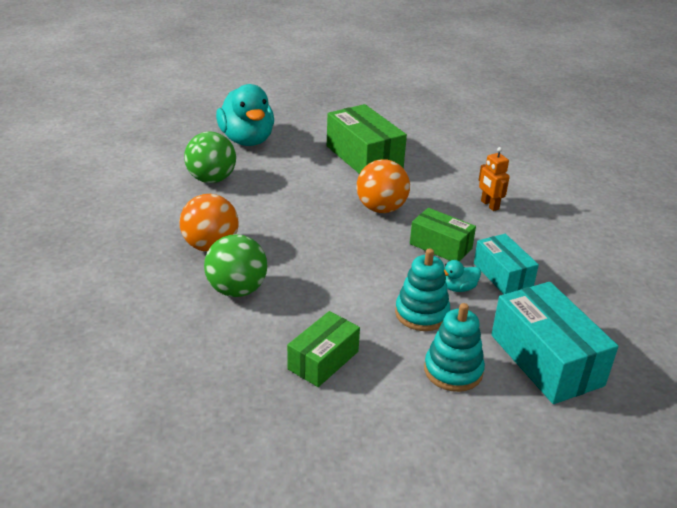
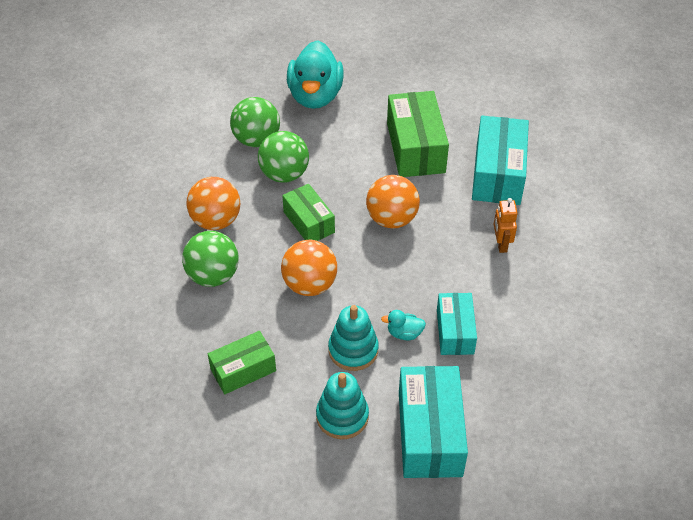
camera: 25 degrees right, 15 degrees up
green box [410,208,476,261] -> green box moved to [282,184,335,241]
none -> green ball [258,131,309,183]
none -> orange ball [281,240,337,296]
none -> turquoise box [472,116,529,205]

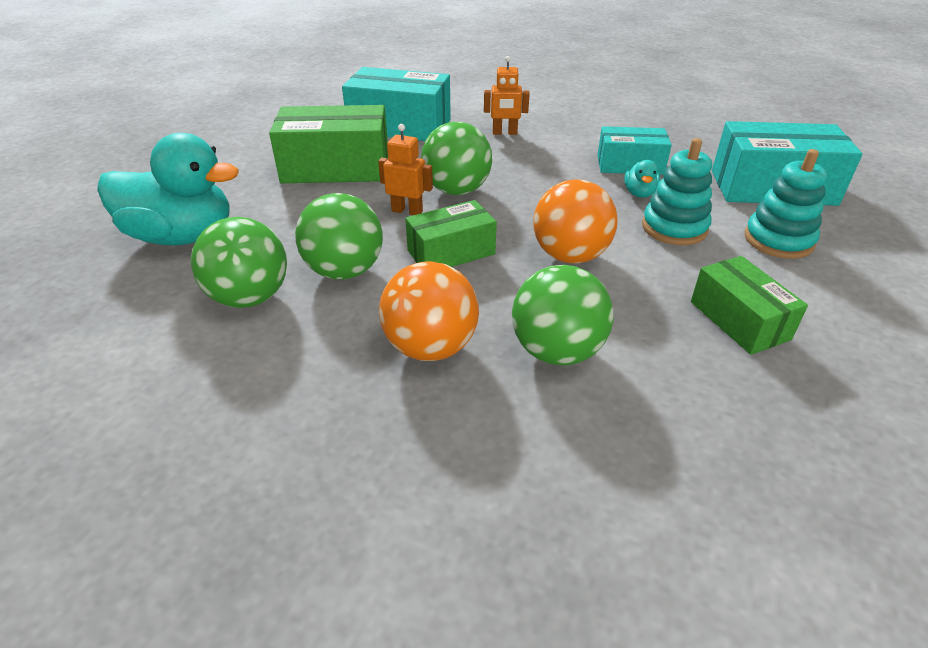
camera: 85 degrees left, 10 degrees down
orange ball [366,175,420,229] -> green ball [421,122,492,195]
none -> orange robot [378,124,433,215]

